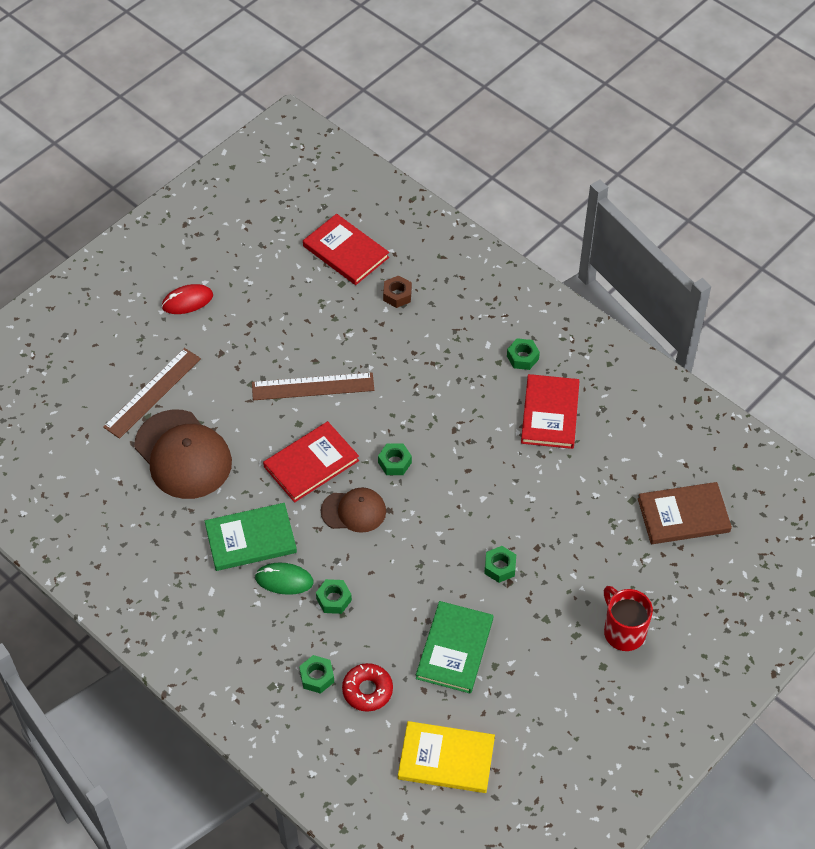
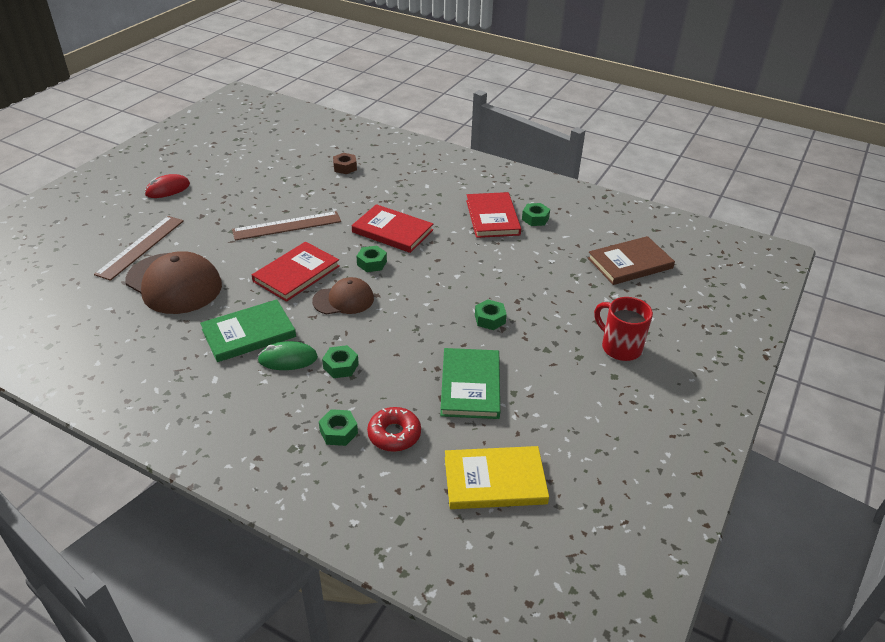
camera: 15 degrees left, 15 degrees down
red book [303,214,389,285] -> red book moved to [352,204,433,253]
green nut [507,338,540,370] -> green nut moved to [522,203,550,226]

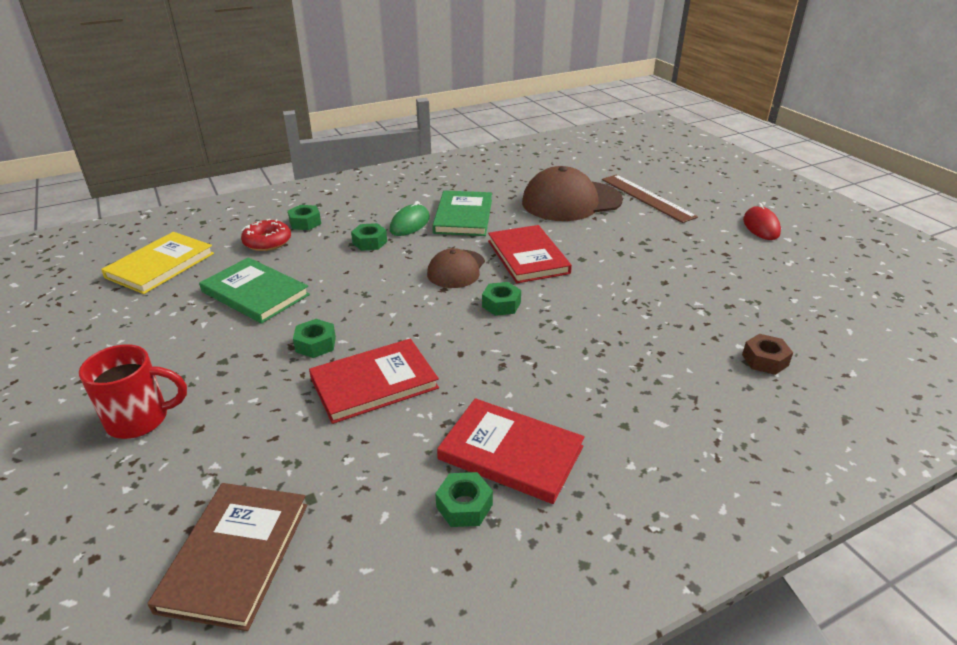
camera: 125 degrees right, 5 degrees down
brown ruler [232,211,341,241] -> none
red book [352,204,433,253] -> red book moved to [309,339,439,424]

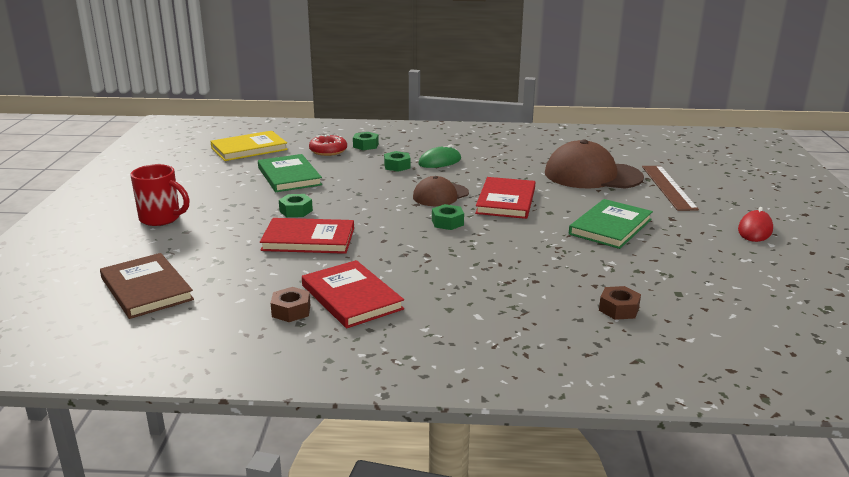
camera: 30 degrees right, 10 degrees down
brown book [147,483,307,631] -> brown book turned 75 degrees counterclockwise [100,253,194,319]
green book [432,190,492,236] -> green book moved to [569,199,653,249]
green nut [435,472,493,527] -> brown nut [271,287,310,322]

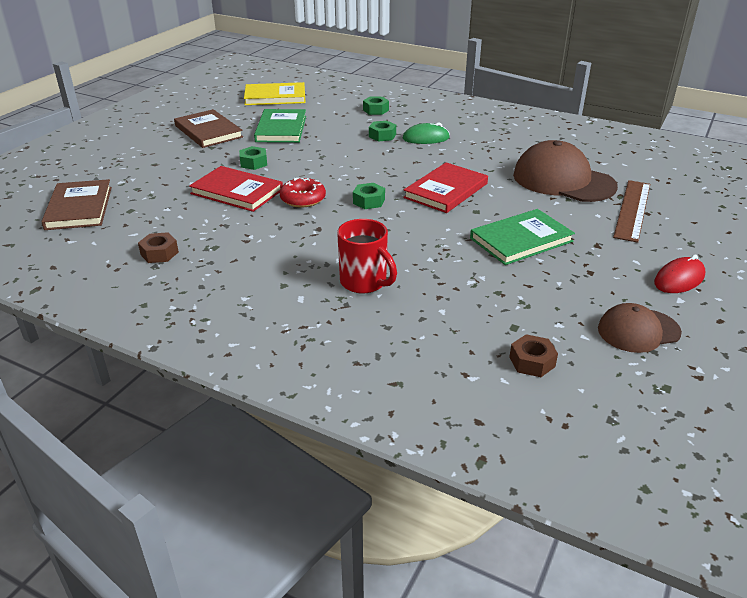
camera: 25 degrees right, 10 degrees up
red mug [130,164,190,226] -> red mug moved to [337,219,397,293]
red book [302,260,404,328] -> none
red donut [309,135,347,156] -> red donut moved to [280,178,326,208]
brown cap [413,176,469,206] -> brown cap moved to [598,303,682,353]
brown nut [599,286,641,320] -> brown nut moved to [509,334,558,377]
none -> brown book [174,109,243,148]

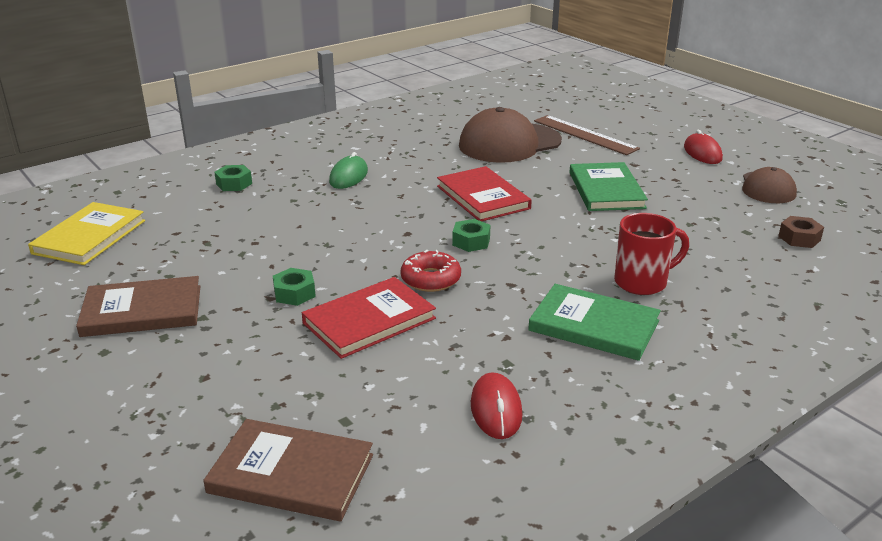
camera: 65 degrees left, 5 degrees down
brown nut [138,232,179,263] -> red mouse [471,372,523,439]
green book [254,109,306,143] -> green book moved to [528,284,661,361]
green nut [369,121,396,142] -> none

